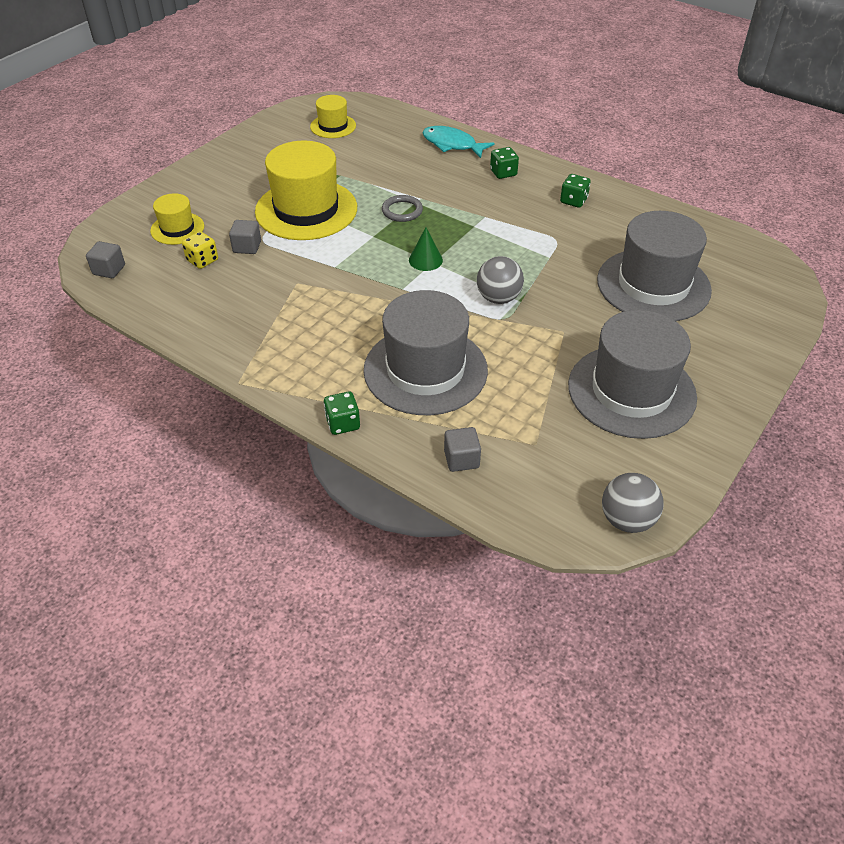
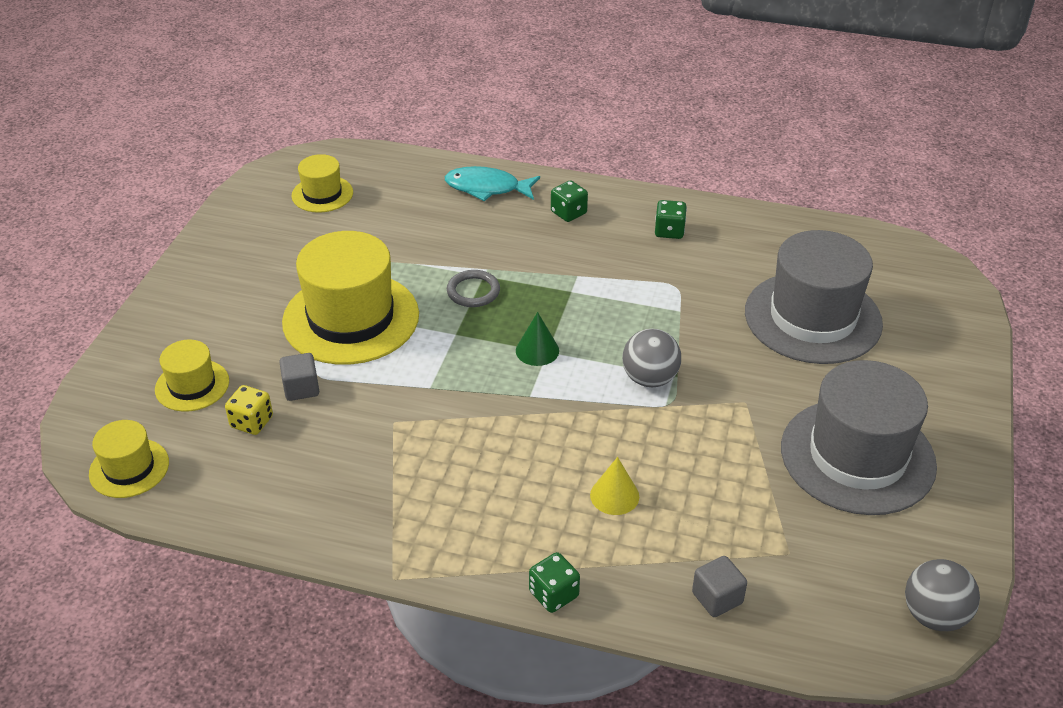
camera: 20 degrees left, 5 degrees down
grey cube [86,241,125,278] -> yellow hat [89,420,169,498]
grey hat [363,290,488,415] -> yellow cone [590,457,639,515]

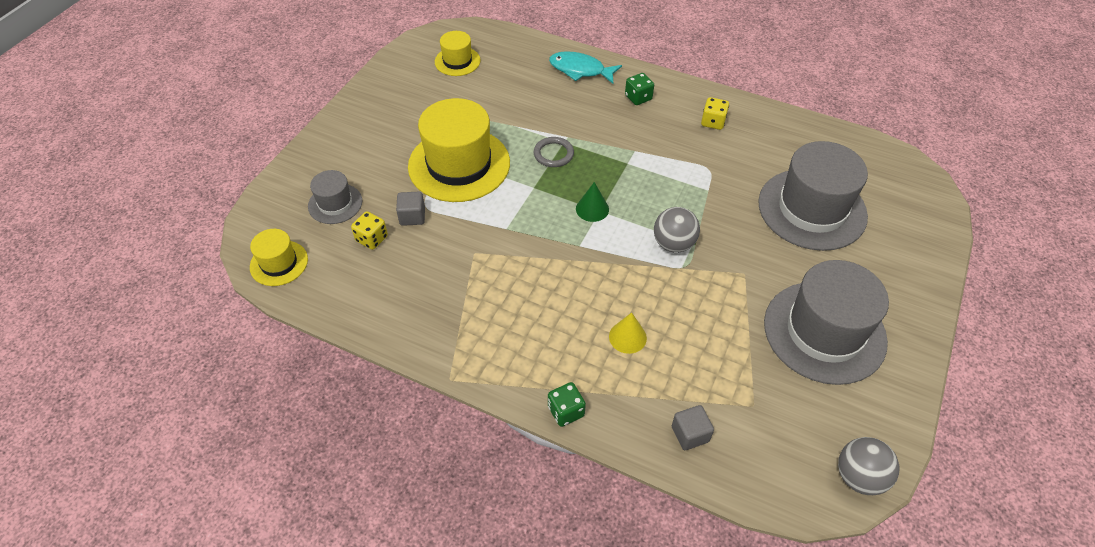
camera: 10 degrees right, 10 degrees up
yellow hat [155,340,229,412] -> grey hat [308,170,362,224]
green dice [655,200,687,239] -> yellow dice [701,97,729,130]

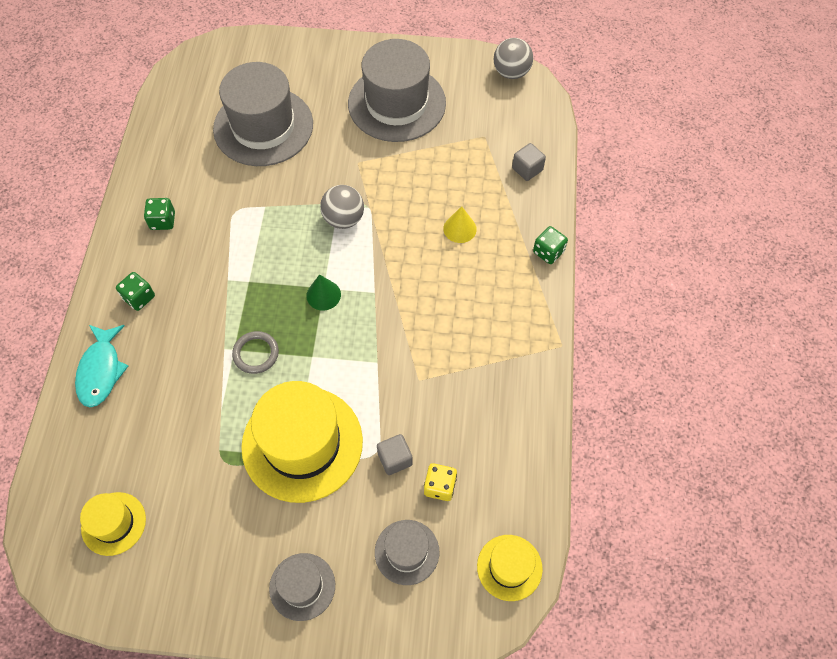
camera: 110 degrees left, 10 degrees up
yellow dice [701,97,729,130] -> green dice [144,198,175,230]
none -> grey hat [269,553,335,621]

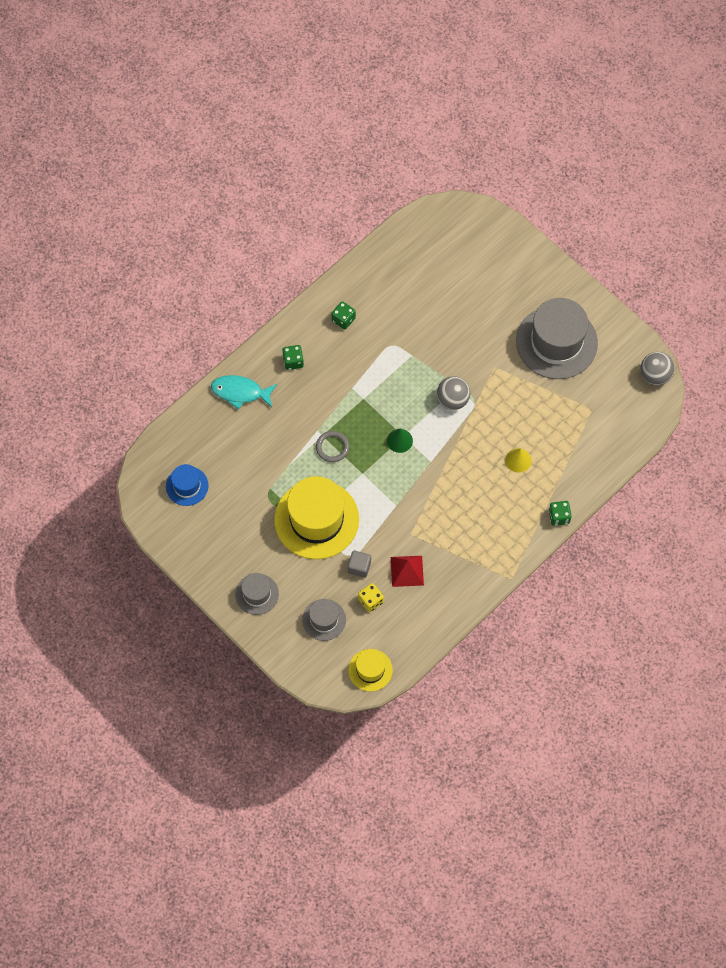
camera: 40 degrees right, 5 degrees up
turquoise fish [75,325,128,407] -> turquoise fish turned 60 degrees clockwise [211,375,277,410]
yellow hat [80,492,146,556] -> blue hat [166,464,209,506]
grey hat [213,62,313,166] -> none
grey cube [512,143,546,181] -> none
none -> red pyramid [391,556,424,587]

